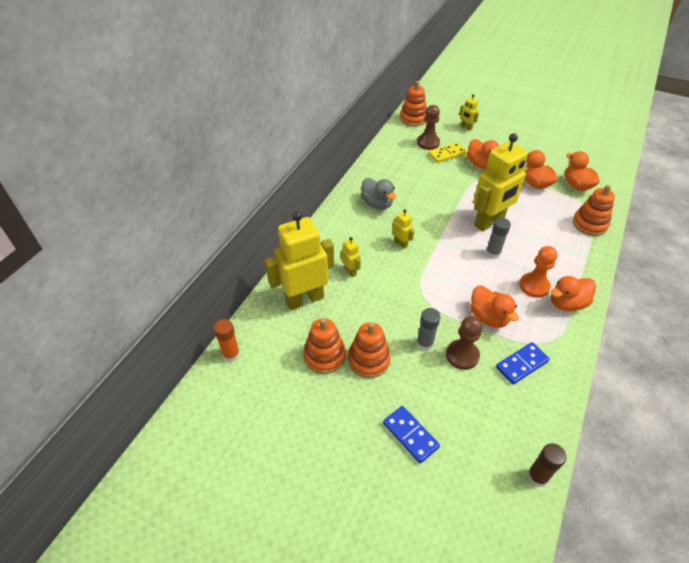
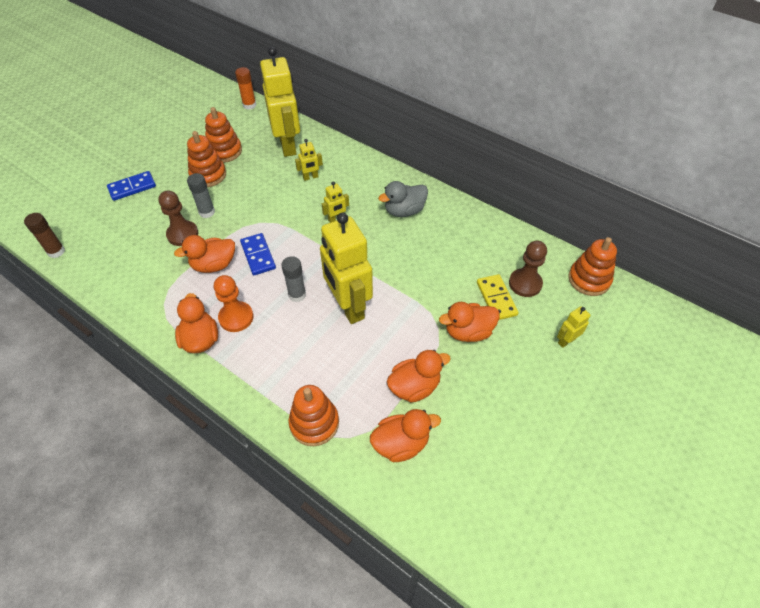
camera: 100 degrees right, 5 degrees up
blue domino [496,342,550,385] -> blue domino moved to [240,233,276,275]

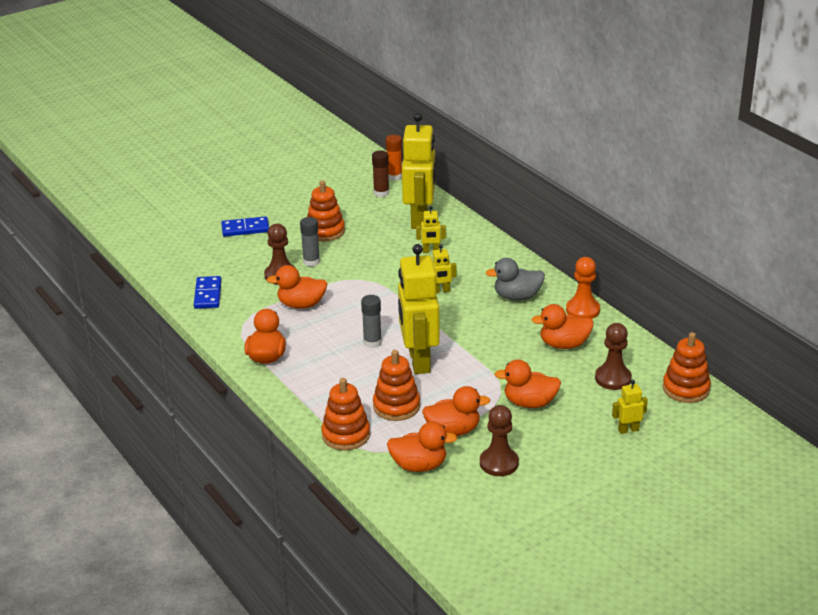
camera: 20 degrees right, 20 degrees down
brown glue stick [24,213,65,258] -> brown glue stick moved to [372,151,389,197]
orange stacking toy [205,107,242,163] -> orange stacking toy moved to [373,350,420,421]
orange pawn [214,275,253,332] -> orange pawn moved to [566,257,600,319]
blue domino [240,233,276,275] -> blue domino moved to [194,276,221,309]
yellow domino [477,274,519,320] -> none
none -> brown pawn [480,405,519,476]
none -> orange duck [532,304,594,349]

